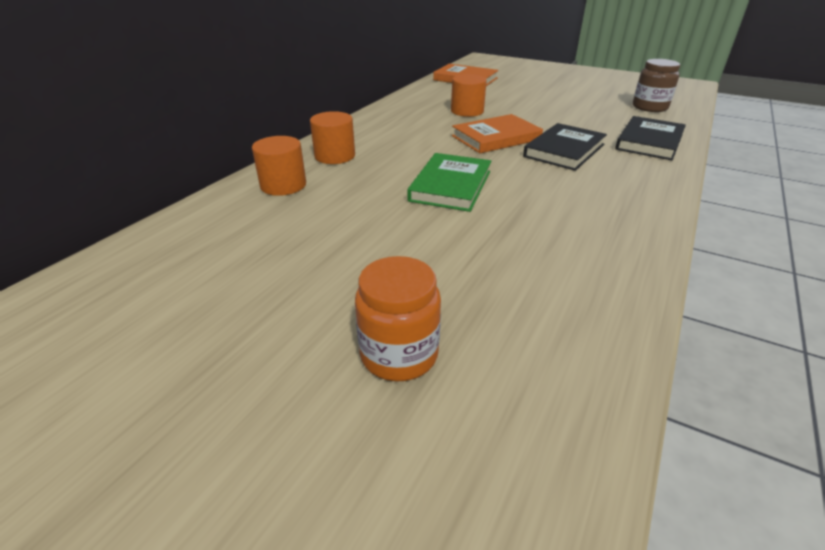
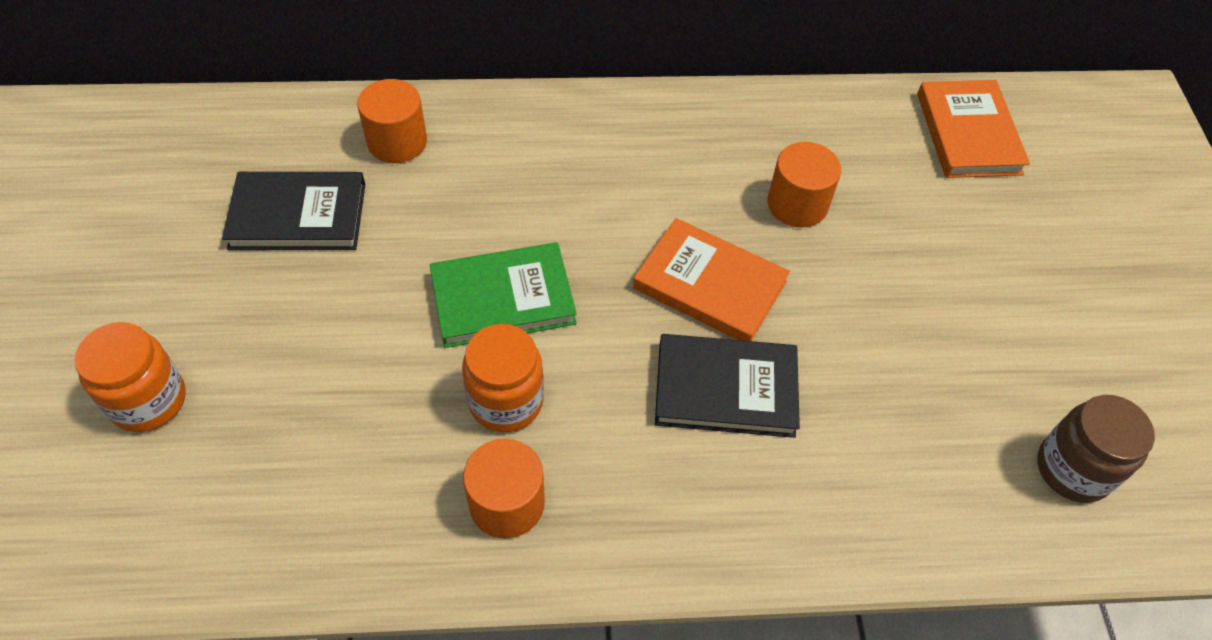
camera: 55 degrees right, 20 degrees up
orange cylinder [310,111,355,164] -> orange cylinder moved to [463,439,545,539]
black book [615,116,686,160] -> black book moved to [222,172,365,250]
none -> orange jar [462,324,544,432]

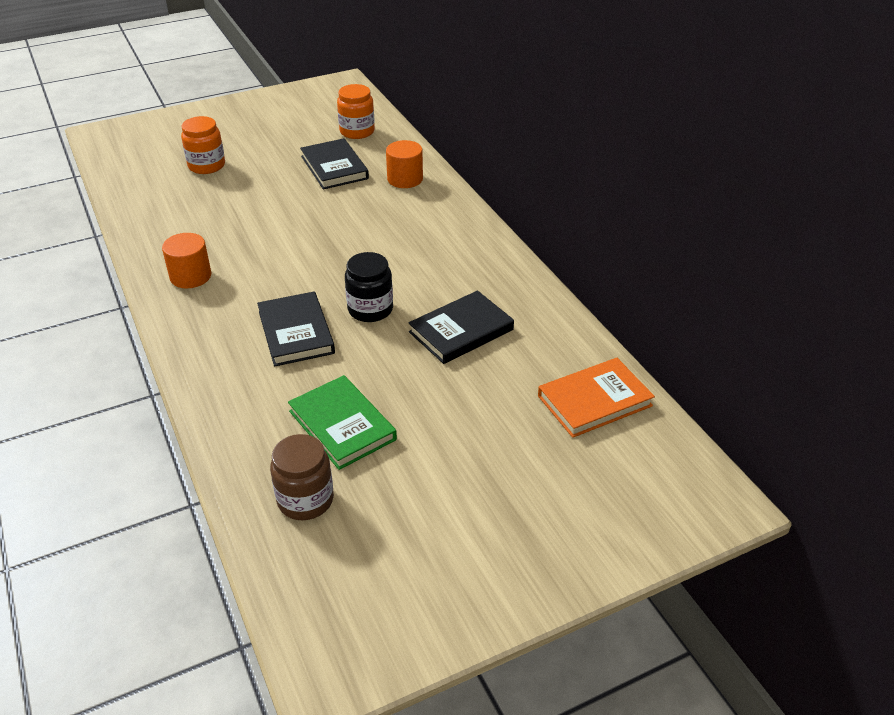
camera: 70 degrees right, 15 degrees down
green book [430,243,577,348] -> green book moved to [288,375,397,470]
orange jar [462,324,544,432] -> orange jar moved to [337,84,375,139]
orange book [633,218,790,341] -> black jar [345,252,393,322]
orange cylinder [767,142,841,228] -> black book [409,290,514,364]

